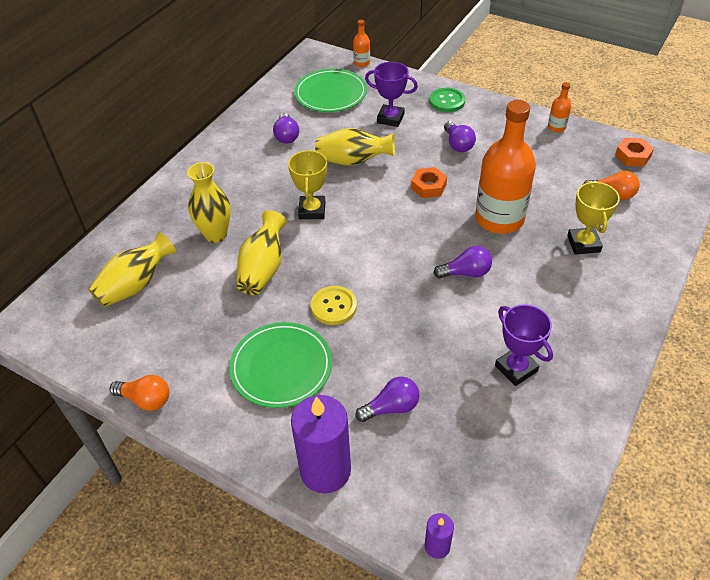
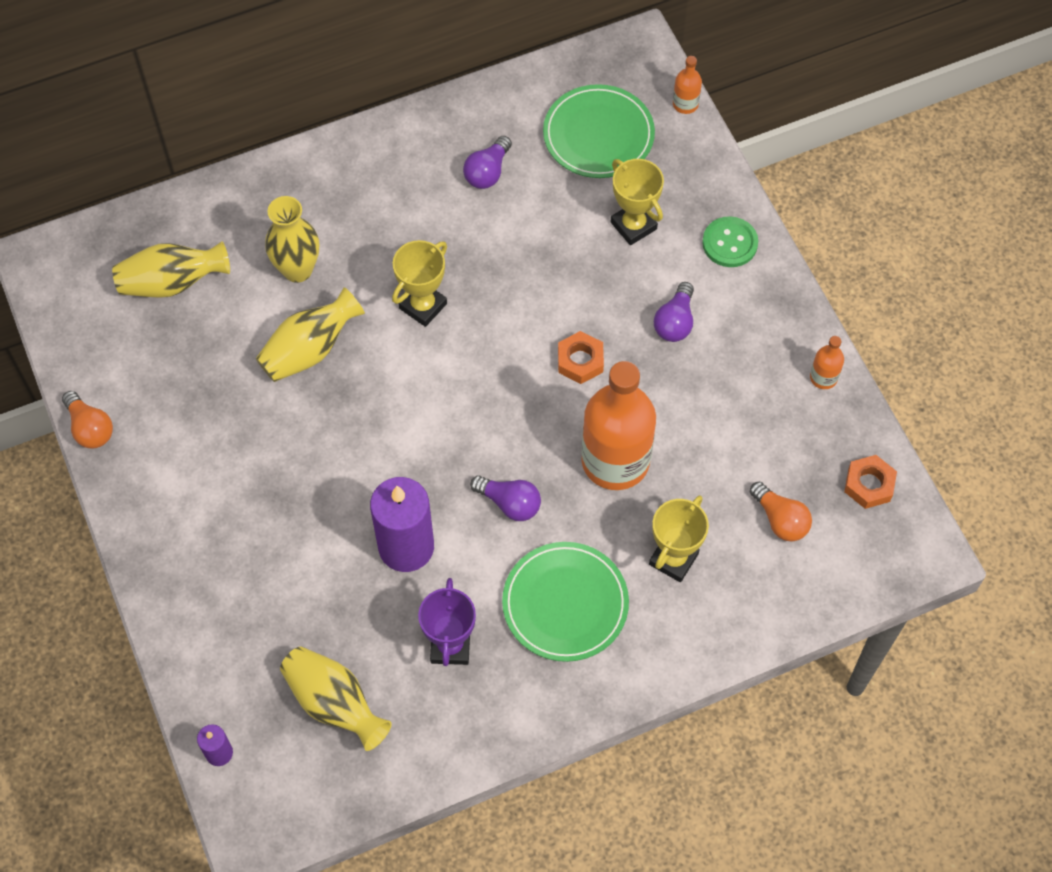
camera: 35 degrees right, 15 degrees up
green plate [229,322,332,408] -> green plate moved to [502,542,629,662]
purple candle [291,395,351,494] -> purple candle moved to [370,477,434,572]
yellow button [311,286,357,325] -> none
yellow vase [315,128,395,166] -> yellow vase moved to [280,646,392,751]
purple light bulb [355,377,419,422] -> none
purple trophy [365,62,418,127] -> yellow trophy [611,159,664,245]

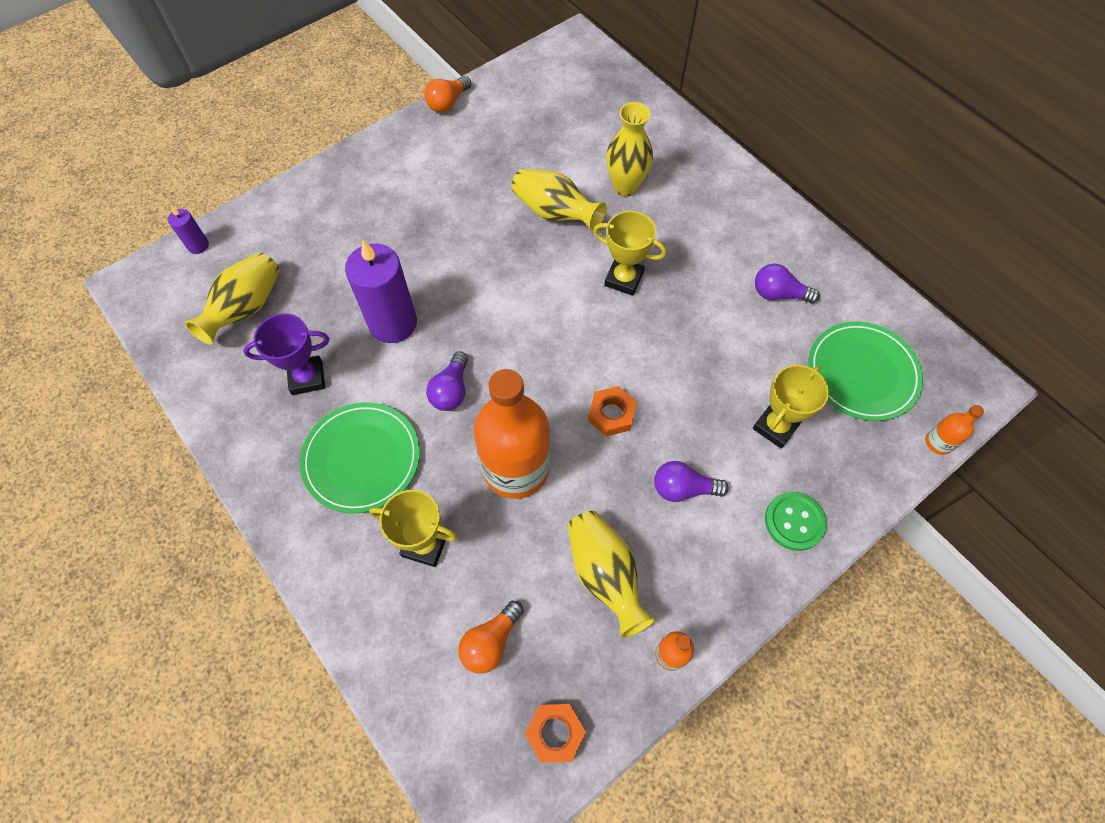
camera: 75 degrees right, 0 degrees up
yellow vase [112,241,230,298] -> yellow vase moved to [568,511,655,638]

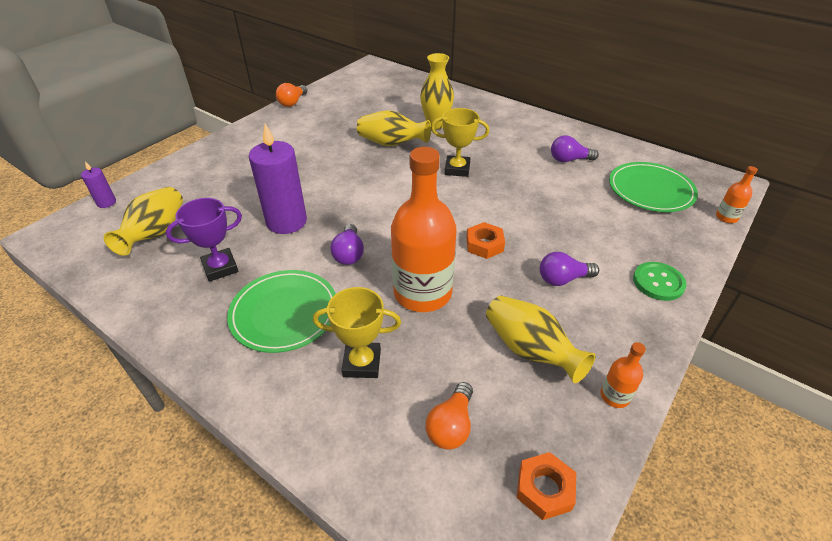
camera: 15 degrees left, 20 degrees down
yellow trophy [753,365,829,448] -> none

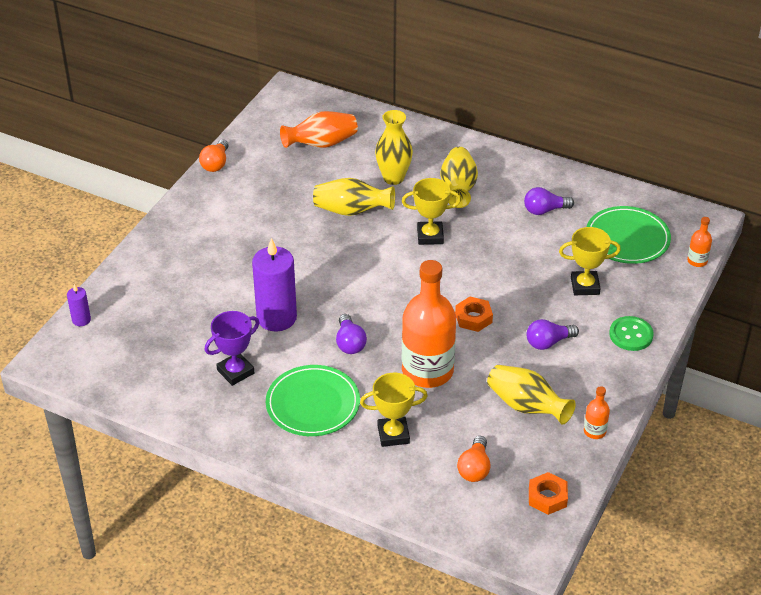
camera: 10 degrees left, 0 degrees up
yellow vase [104,187,183,256] -> yellow vase moved to [440,147,478,208]
none -> orange vase [280,111,358,148]
none -> yellow trophy [559,227,621,295]

